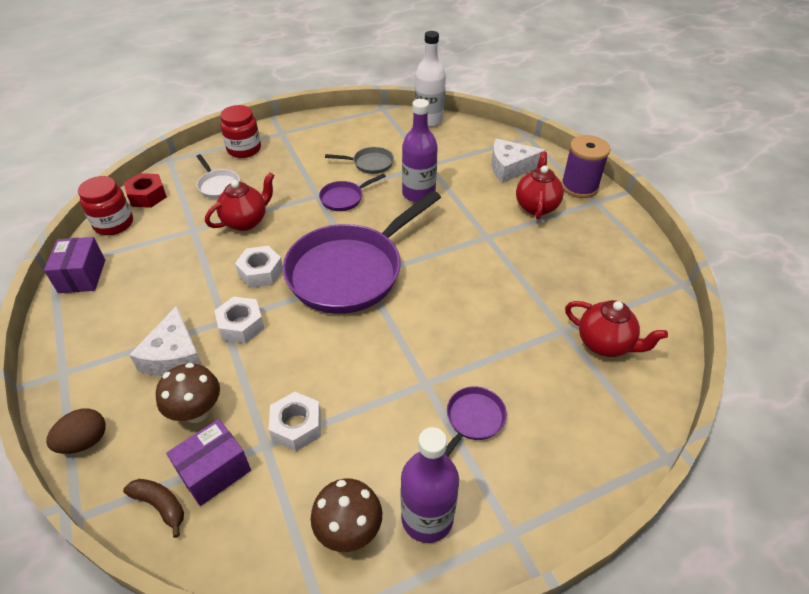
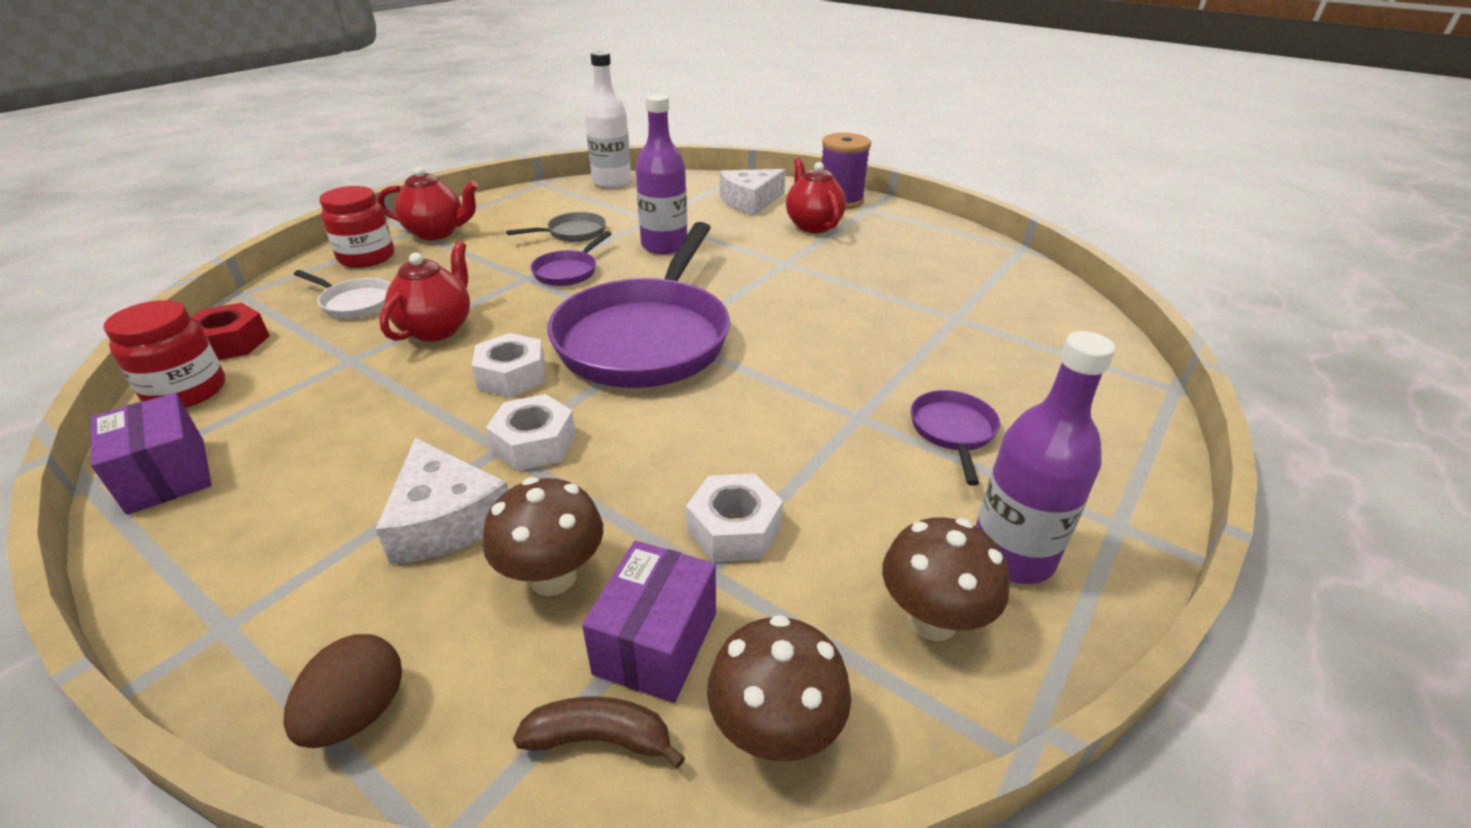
camera: 30 degrees left, 10 degrees down
red teapot [565,300,668,357] -> red teapot moved to [377,167,478,240]
none -> brown mushroom [707,615,851,762]

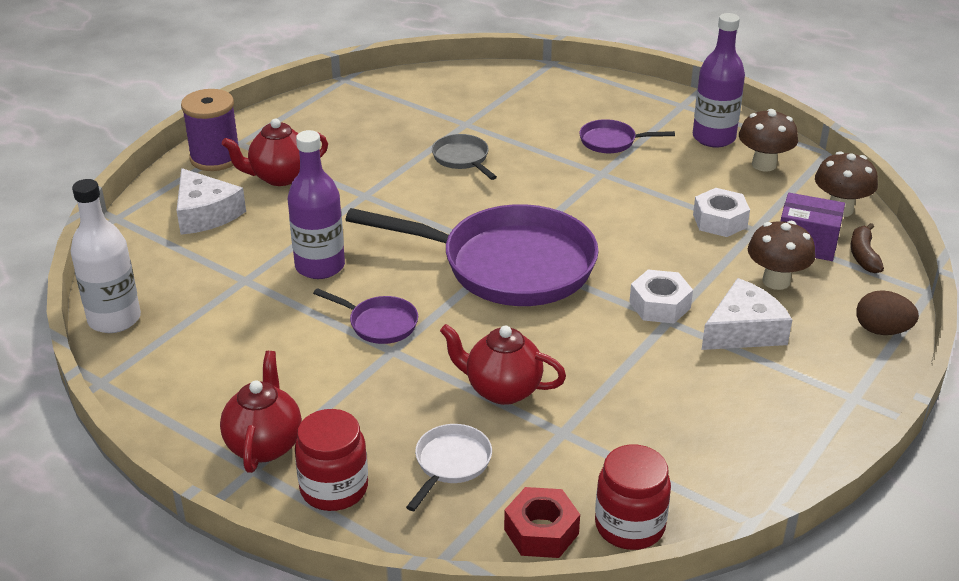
camera: 90 degrees left, 0 degrees up
purple box [91,393,212,515] -> none
white nut [472,333,545,397] -> none
grey pan [506,212,606,242] -> grey pan moved to [432,134,497,180]

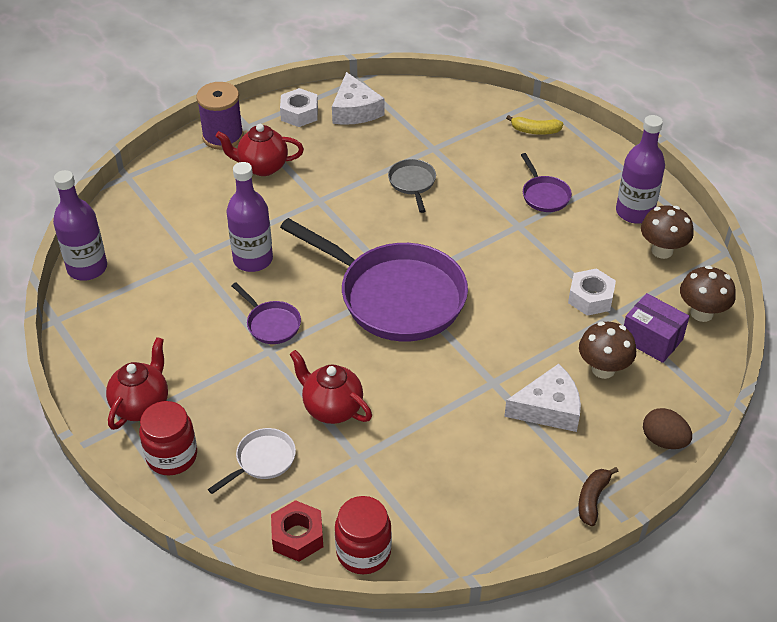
camera: 20 degrees right, 10 degrees up
white bottle [70,179,141,333] -> purple bottle [53,170,107,281]
white cheese [177,168,246,235] -> white cheese moved to [332,72,384,125]
purple pan [579,119,675,153] -> purple pan turned 135 degrees counterclockwise [521,153,572,212]
white nut [629,270,693,323] -> white nut moved to [280,88,318,127]
brown banana [851,223,884,273] -> brown banana moved to [578,467,619,526]
none -> yellow banana [506,115,563,135]

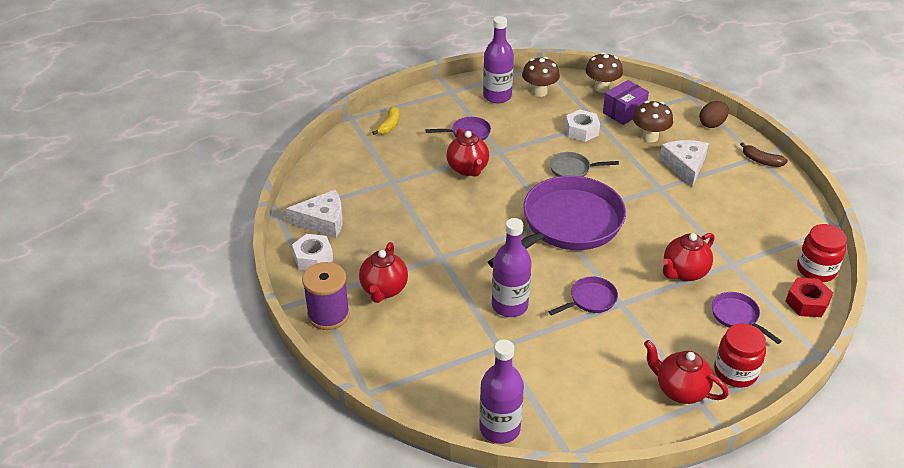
camera: 80 degrees left, 5 degrees down
white pan [208,428,296,494] -> purple pan [712,292,782,344]
grey pan [388,159,436,213] -> grey pan moved to [550,152,619,177]
none -> red teapot [447,128,489,177]

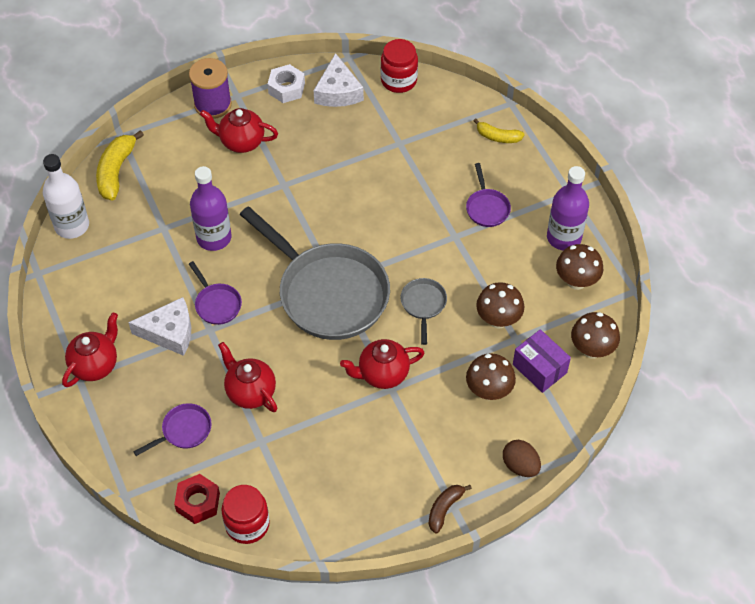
camera: 90 degrees right, 15 degrees up
red teapot [447,128,489,177] -> red teapot moved to [340,339,424,389]
purple bottle [479,340,524,444] -> white bottle [43,154,89,239]
purple pan [488,176,626,268] -> grey pan [240,206,390,340]
white nut [565,110,600,142] -> brown mushroom [476,282,524,329]
white cheese [659,140,709,187] -> white cheese moved to [128,297,191,356]
red jar [714,323,766,387] -> red jar moved to [381,39,418,93]
none -> yellow banana [96,130,144,200]

